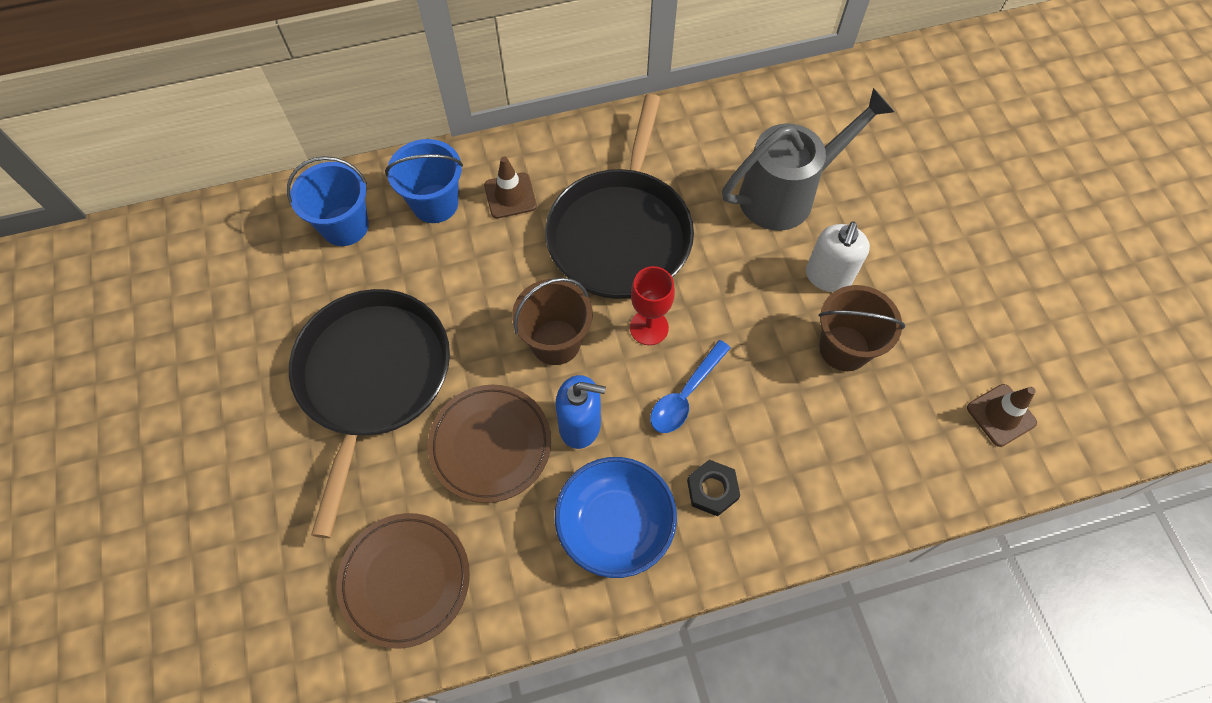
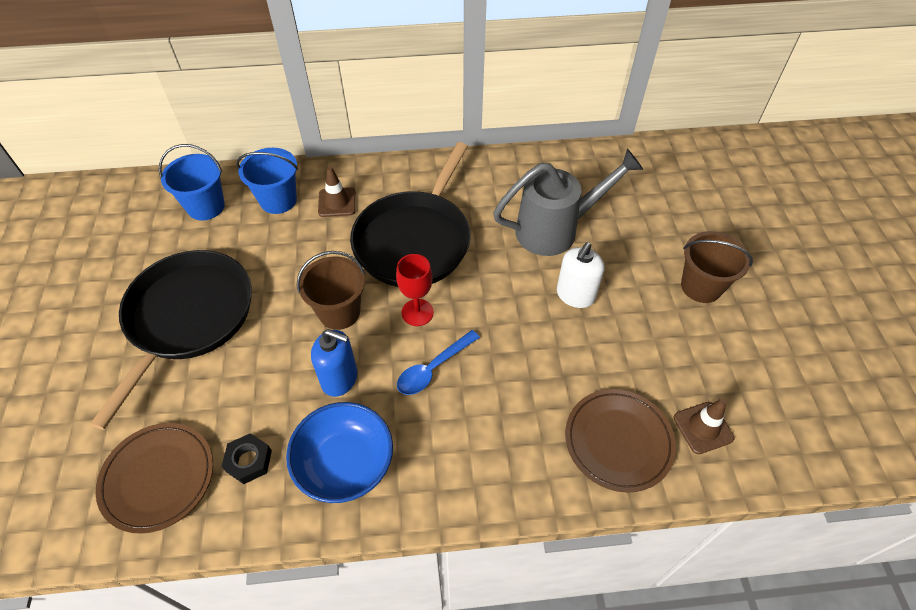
camera: 10 degrees right, 10 degrees down
brown plate [428,385,551,503] -> brown plate moved to [565,389,676,493]
black nut [687,460,740,517] -> black nut moved to [221,433,272,484]
brown bucket [819,285,905,371] -> brown bucket moved to [681,231,753,303]

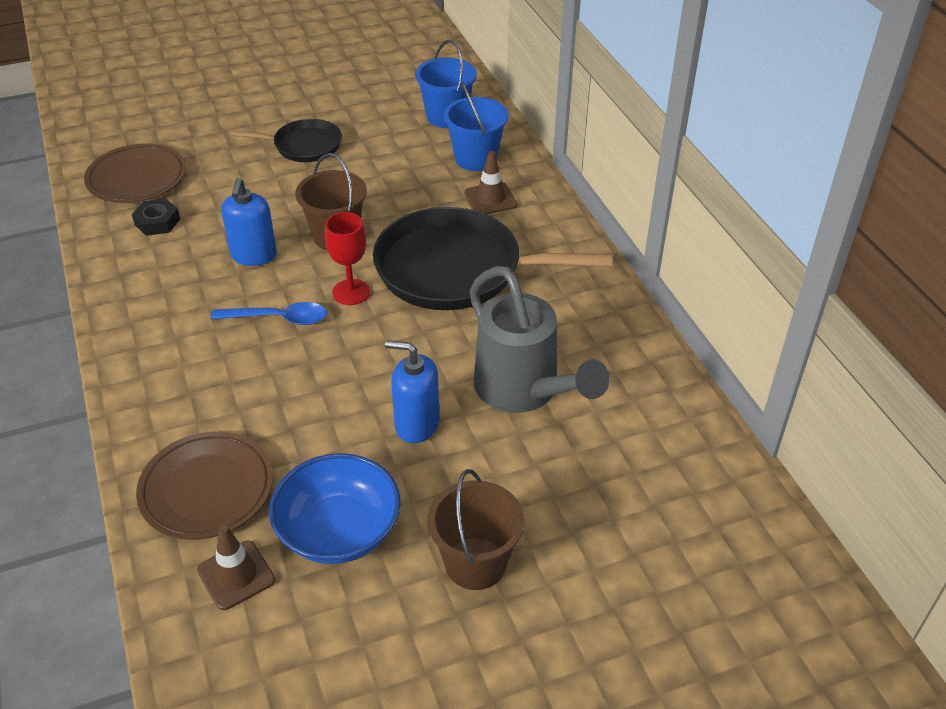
camera: 75 degrees right, 10 degrees down
black pan [90,250,252,430] -> black pan [230,119,342,162], size x0.53
blue bowl [286,402,393,503] -> blue bowl moved to [269,453,401,564]
blue spoon [397,330,480,395] -> blue spoon turned 150 degrees clockwise [211,302,327,325]
white soap dispenser [557,242,604,308] -> blue soap dispenser [385,340,439,443]

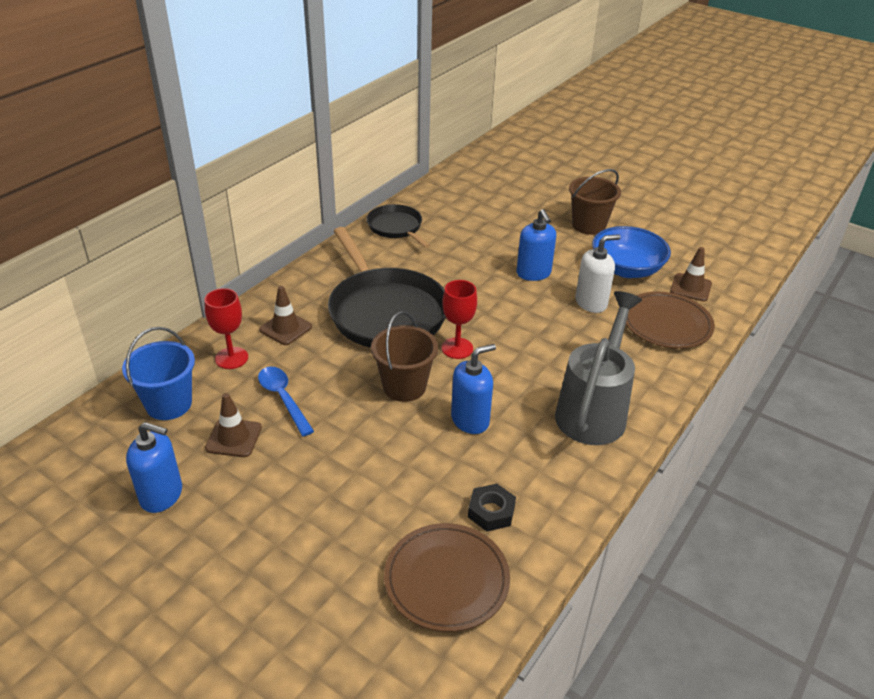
camera: 125 degrees left, 5 degrees down
blue spoon [211,302,327,325] -> blue spoon moved to [258,367,314,436]
black pan [230,119,342,162] -> black pan moved to [367,204,430,248]
blue bucket [444,82,509,171] -> red goblet [204,288,248,369]
grey watering can [470,266,610,413] -> grey watering can moved to [555,291,642,445]
none -> blue soap dispenser [126,422,182,513]
none -> brown traffic cone [205,393,262,457]
none -> white soap dispenser [575,234,620,313]

